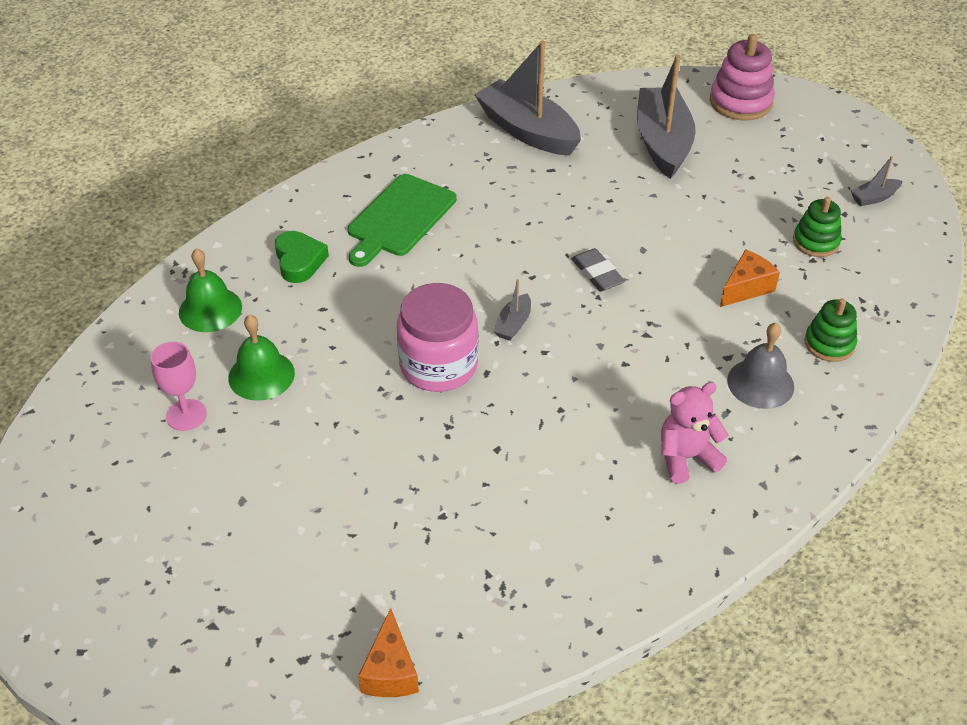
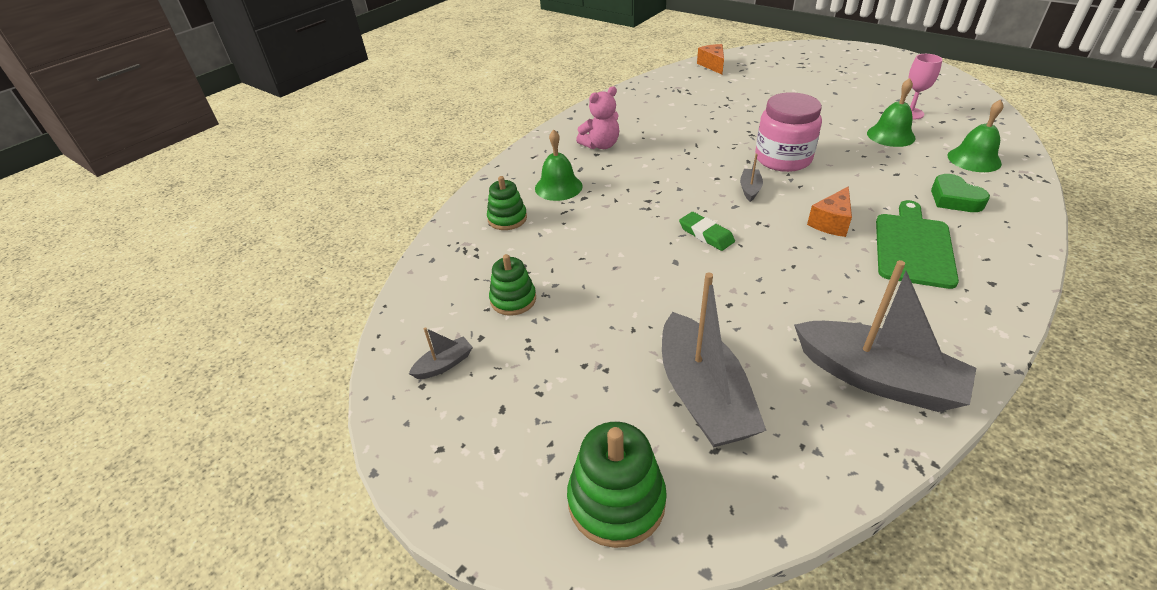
camera: 170 degrees right, 5 degrees down
grey eraser [571,248,625,291] -> green eraser [679,212,735,251]
pink stacking toy [710,34,775,121] -> green stacking toy [567,422,667,548]
orange cheese [720,249,780,307] -> orange cheese moved to [807,186,852,237]
grey bell [727,323,794,409] -> green bell [535,130,583,201]

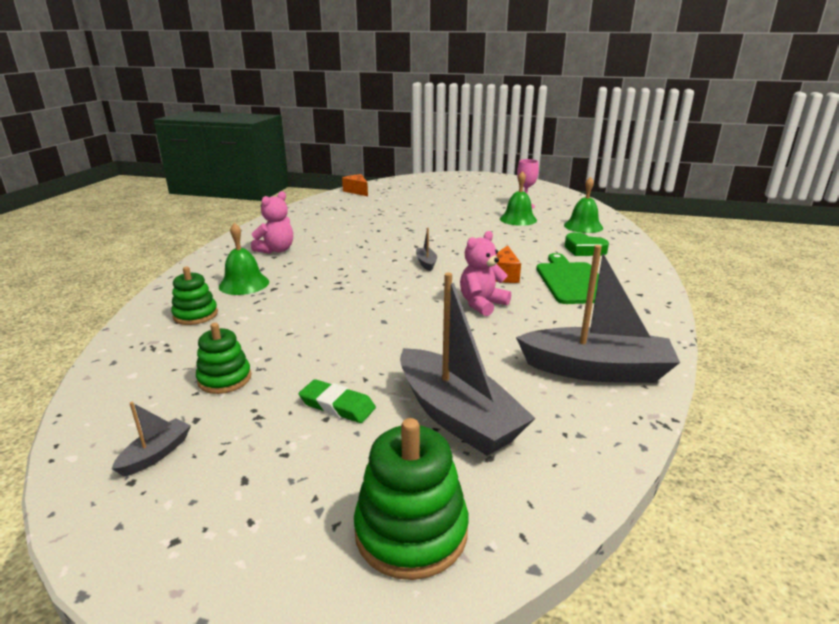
camera: 25 degrees left, 15 degrees down
green eraser [679,212,735,251] -> green eraser moved to [299,379,376,423]
pink jar [755,92,822,172] -> none
none -> pink teddy bear [460,231,511,316]

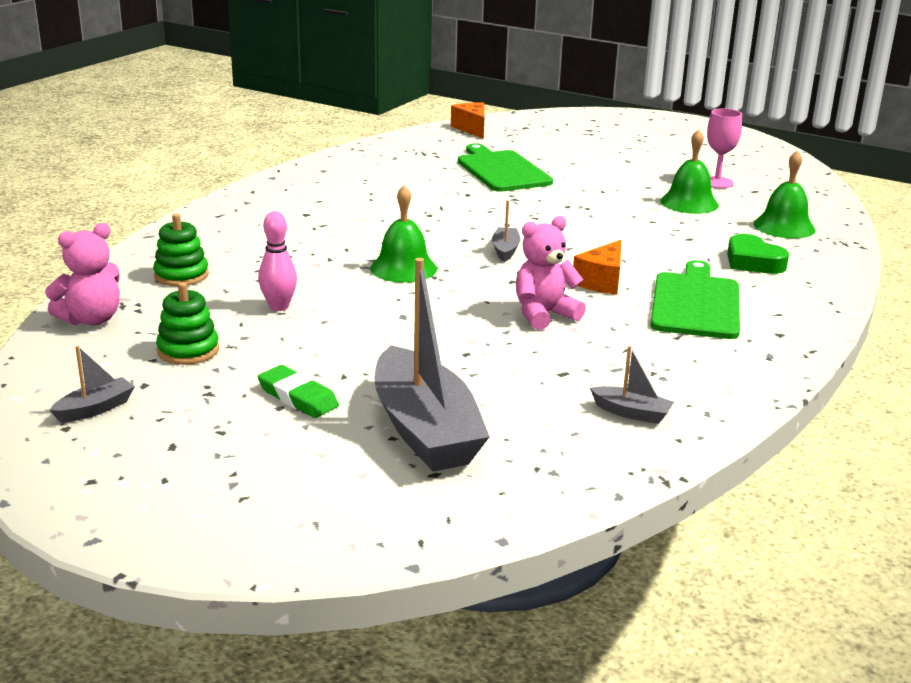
camera: 15 degrees right, 0 degrees up
green bell [219,223,269,295] -> green bell moved to [370,185,437,283]
pink teddy bear [251,191,293,254] -> pink teddy bear moved to [45,223,120,325]
green stacking toy [354,418,468,580] -> none
grey boat [516,245,680,383] -> grey boat [590,346,674,424], size x0.43
none -> pink bowling pin [258,211,297,311]
none -> green cutting board [458,143,553,192]

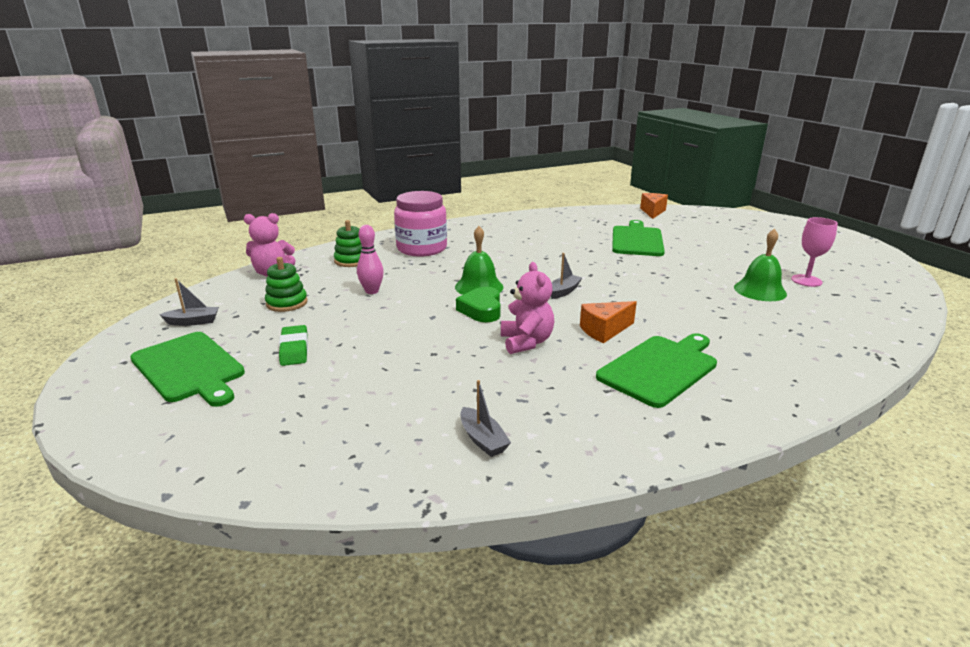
camera: 35 degrees right, 0 degrees up
grey boat [374,258,490,472] -> none
pink teddy bear [516,216,586,330] -> pink teddy bear turned 75 degrees clockwise [501,262,554,354]
green heart [727,234,789,274] -> green heart moved to [456,287,501,322]
green bell [754,151,815,239] -> none
none -> green cutting board [130,332,245,407]
none -> pink jar [394,191,447,256]

